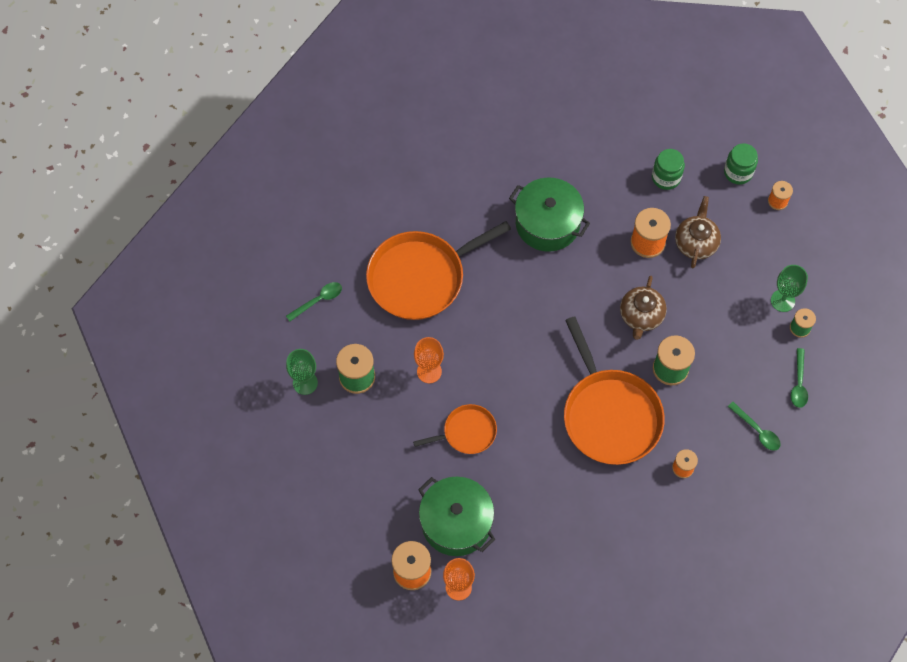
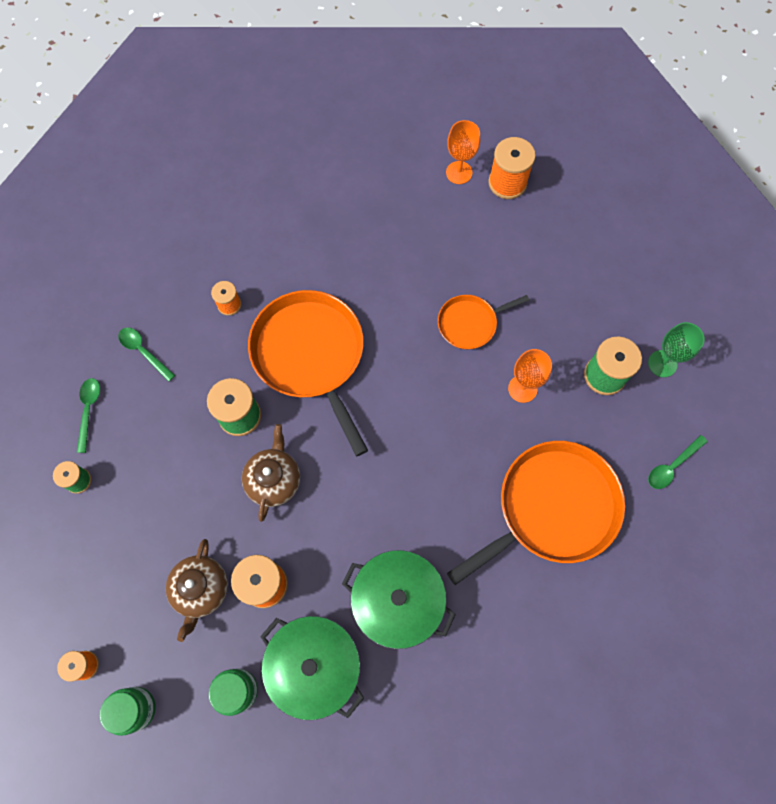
camera: 175 degrees right, 5 degrees up
green pot [418,477,495,556] -> green pot moved to [260,616,364,720]
green goblet [771,265,808,312] -> none

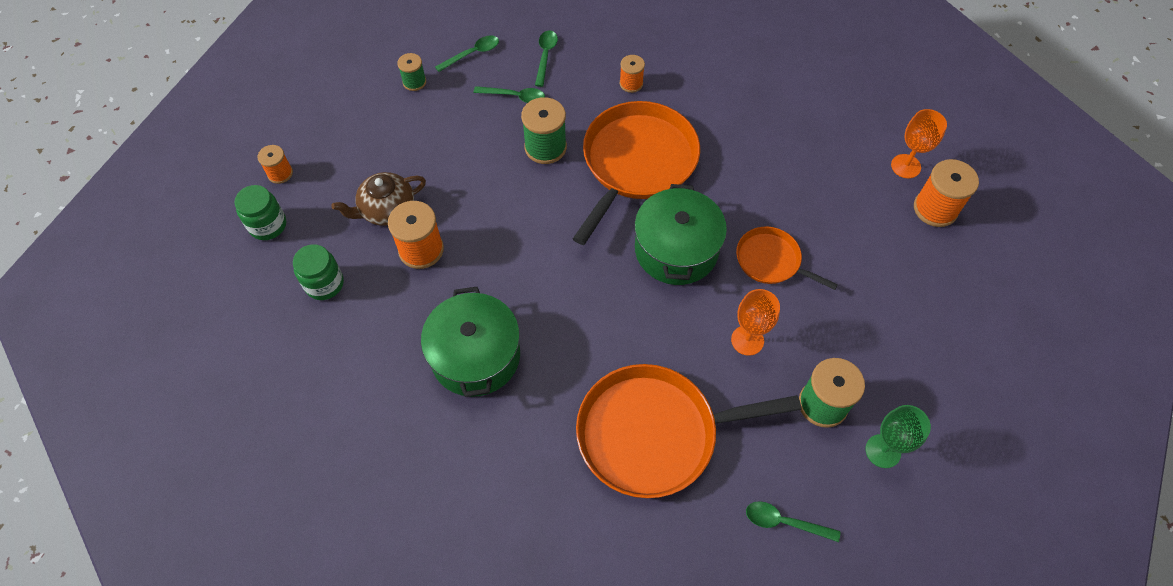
camera: 55 degrees right, 10 degrees down
brown teapot [242,424,300,522] -> none
green pot [260,616,364,720] -> green pot moved to [634,184,727,285]
orange pan [447,441,625,585] -> orange pan turned 150 degrees clockwise [576,364,801,498]
none -> green spoon [474,86,545,103]

